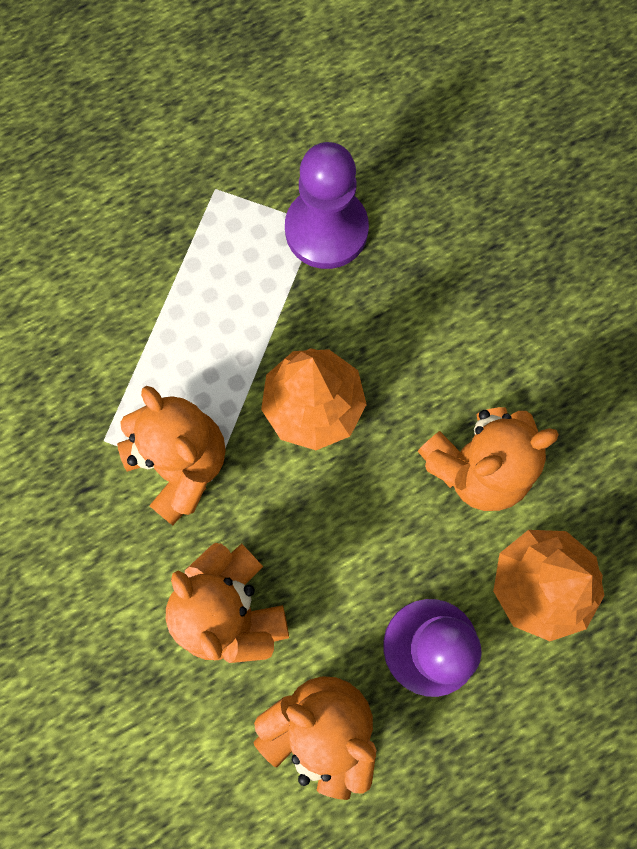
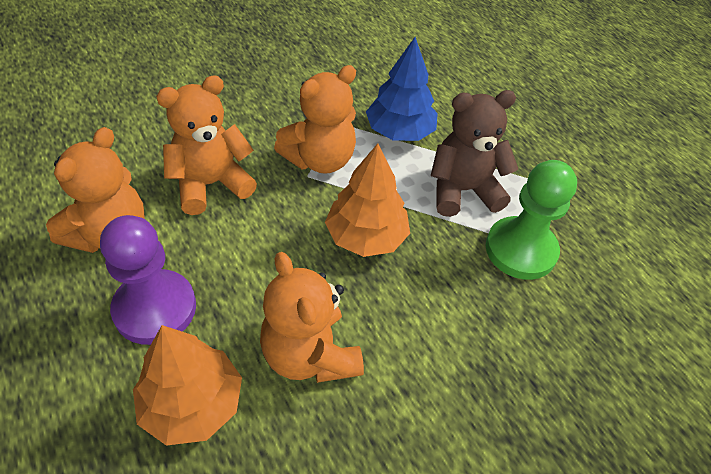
camera: 85 degrees right, 25 degrees down
purple pawn [285,142,369,269] -> green pawn [486,160,577,280]
none -> blue tree [366,37,438,141]
none -> brown teddy bear [431,90,519,217]

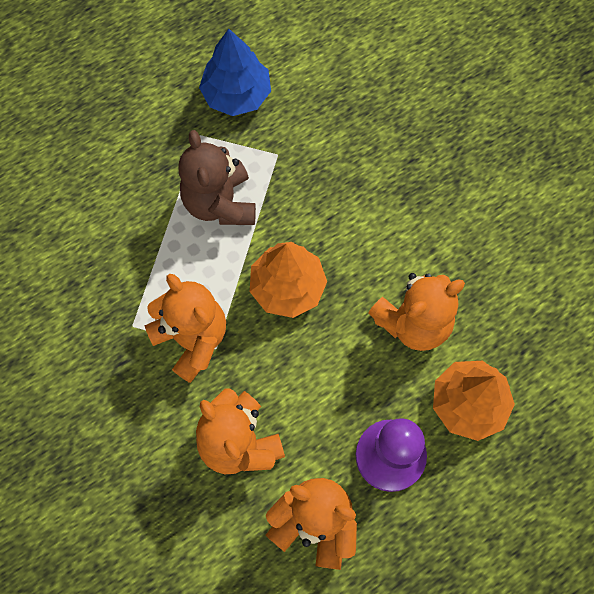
camera: 90 degrees left, 20 degrees up
blue tree [366,37,438,141] -> blue tree moved to [199,29,271,116]
green pawn [486,160,577,280] -> none

